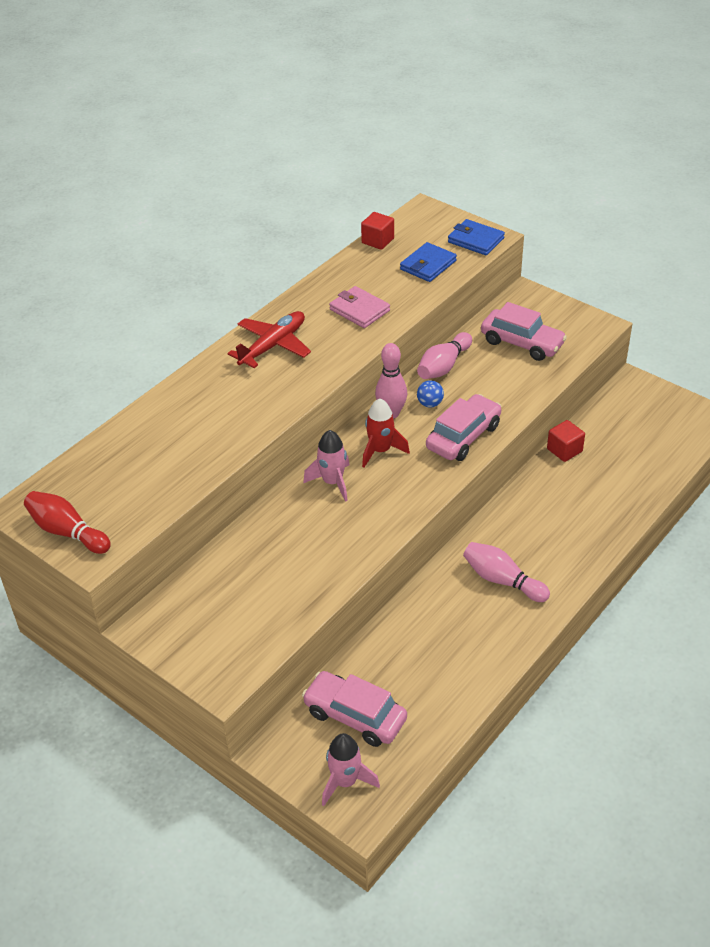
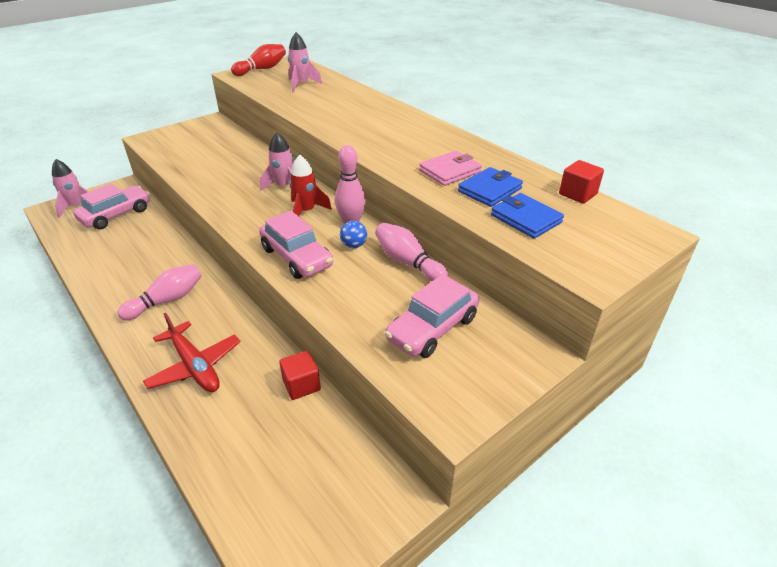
camera: 100 degrees right, 5 degrees down
red plane [228,311,311,368] -> red plane moved to [143,313,240,392]
blue wallet [448,219,505,255] -> blue wallet moved to [458,167,523,207]
none -> pink rocket [288,32,322,93]

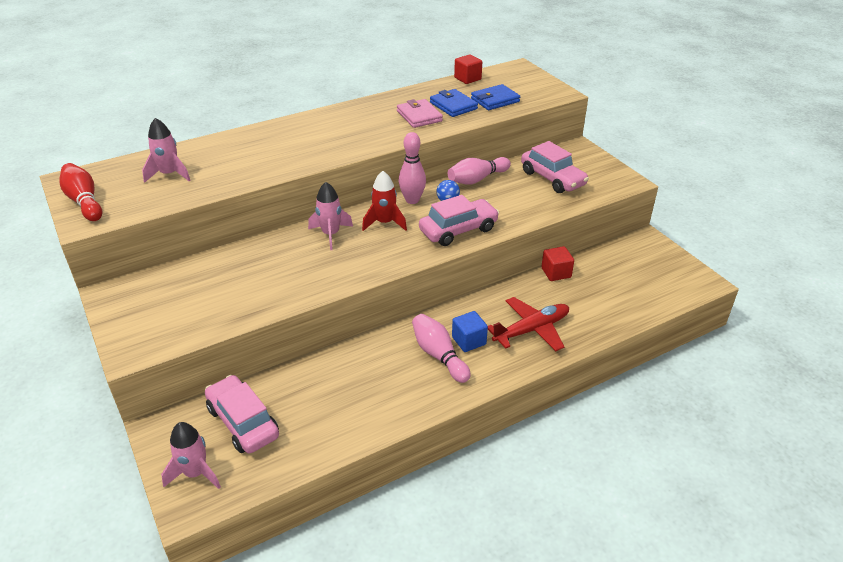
camera: 80 degrees left, 0 degrees up
none -> blue cube [452,311,488,352]

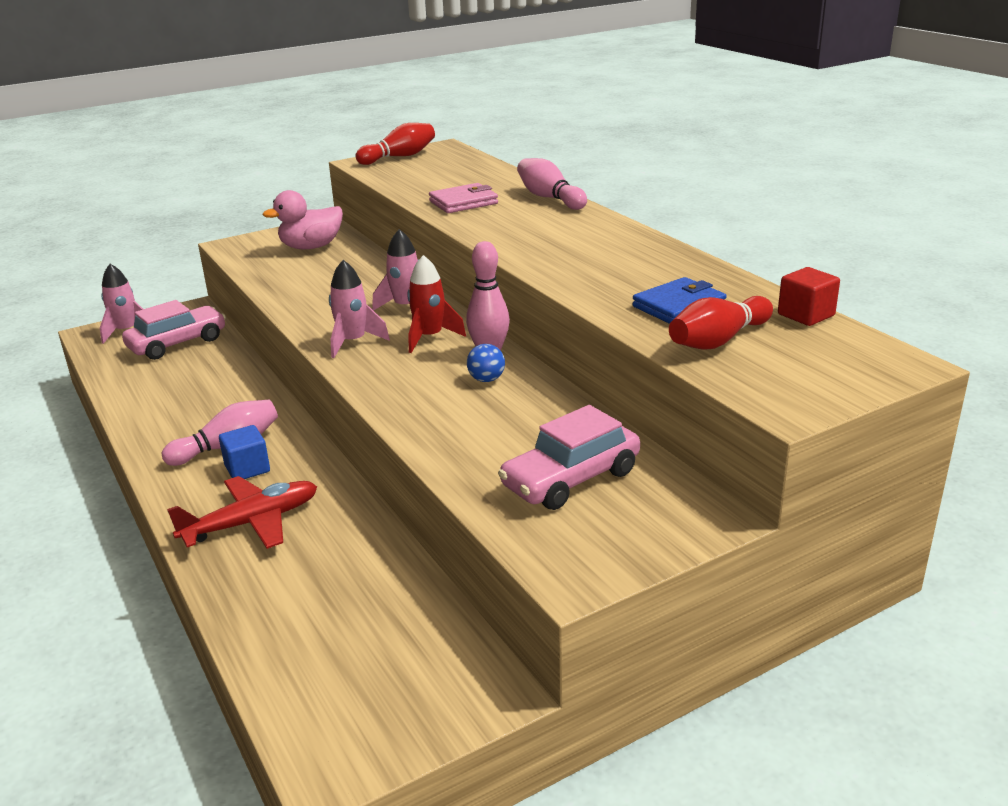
camera: 90 degrees right, 10 degrees down
pink rocket [142,118,191,183] -> pink rocket moved to [329,260,390,358]
pink wallet [397,99,443,128] -> pink wallet moved to [429,183,498,213]
pink car [419,195,499,246] -> none
pink bowling pin [448,157,511,184] -> pink bowling pin moved to [517,158,587,210]
blue wallet [471,84,520,110] -> red bowling pin [669,296,773,350]
red plane [488,297,569,351] -> red plane turned 90 degrees counterclockwise [167,476,317,549]
red cube [541,246,574,281] -> none
none -> pink duck [263,190,343,249]

